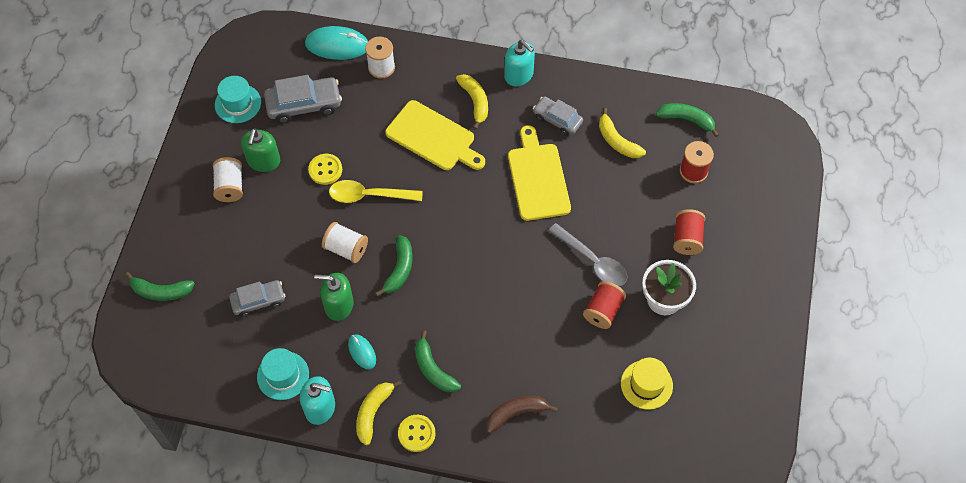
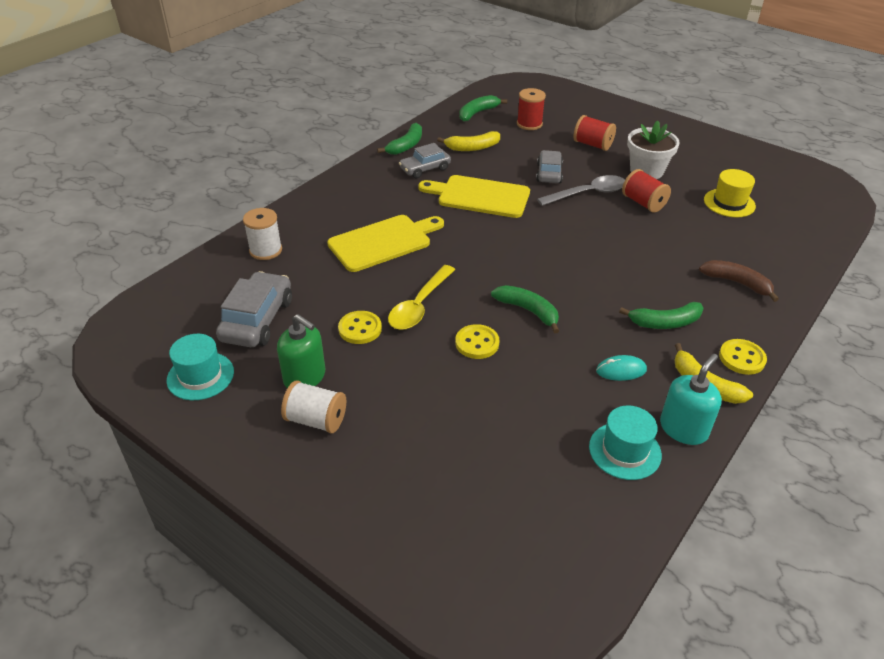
camera: 65 degrees left, 20 degrees down
green banana [125,272,195,301] -> green banana moved to [377,123,422,155]
grey car [229,280,285,317] -> grey car moved to [536,150,563,183]
turquoise mouse [305,26,368,60] -> none
green soap dispenser [314,273,354,321] -> none
white spool [322,222,368,263] -> yellow button [455,324,499,359]
yellow banana [456,74,488,129] -> none
brown banana [486,396,557,433] -> brown banana turned 120 degrees clockwise [699,260,779,302]
turquoise soap dispenser [504,40,535,87] -> none

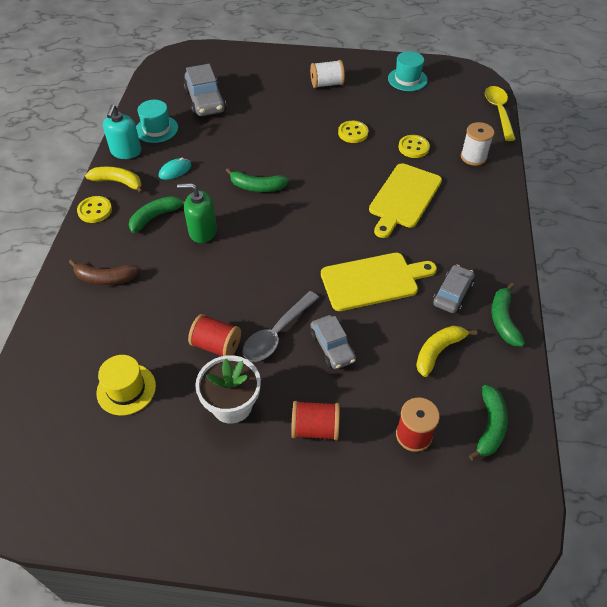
camera: 150 degrees right, 10 degrees up
grey car [216,271,292,347] -> grey car moved to [184,64,226,116]
green soap dispenser [277,314,325,388] -> green soap dispenser moved to [177,183,217,243]
yellow spoon [388,265,455,330] -> yellow spoon moved to [485,86,516,141]
yellow button [455,324,499,359] -> yellow button moved to [398,135,430,158]

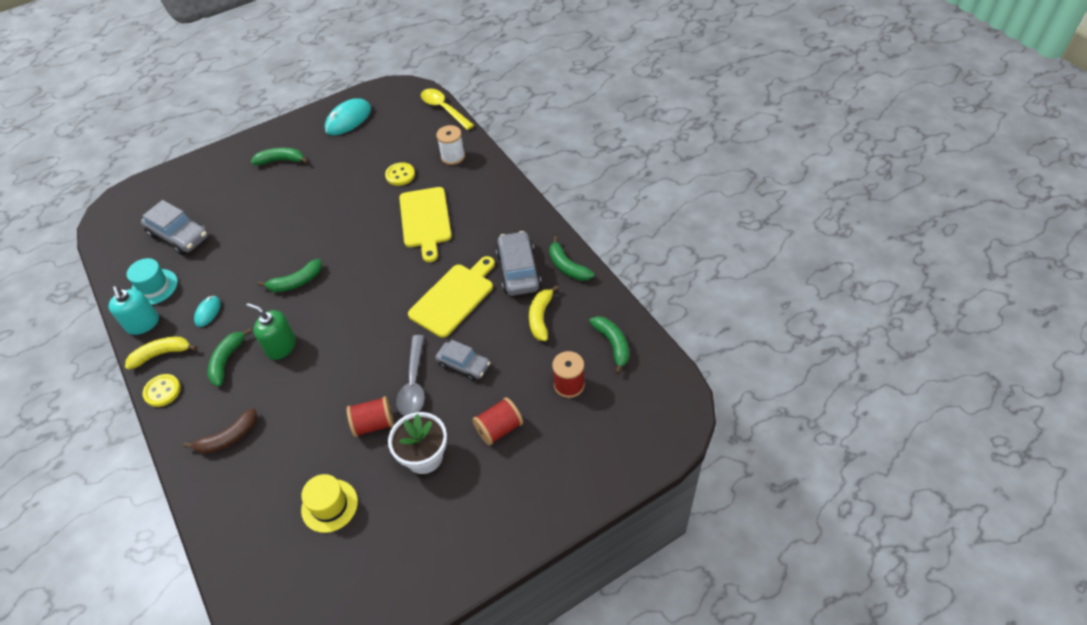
camera: 35 degrees left, 0 degrees up
green soap dispenser [177,183,217,243] -> green soap dispenser turned 60 degrees clockwise [246,303,296,360]
white spool [310,60,345,88] -> green banana [251,148,308,165]
yellow button [338,121,369,143] -> none
turquoise hat [388,51,428,91] -> turquoise mouse [324,98,371,135]
grey car [433,265,474,313] -> grey car [496,231,541,296], size x1.52

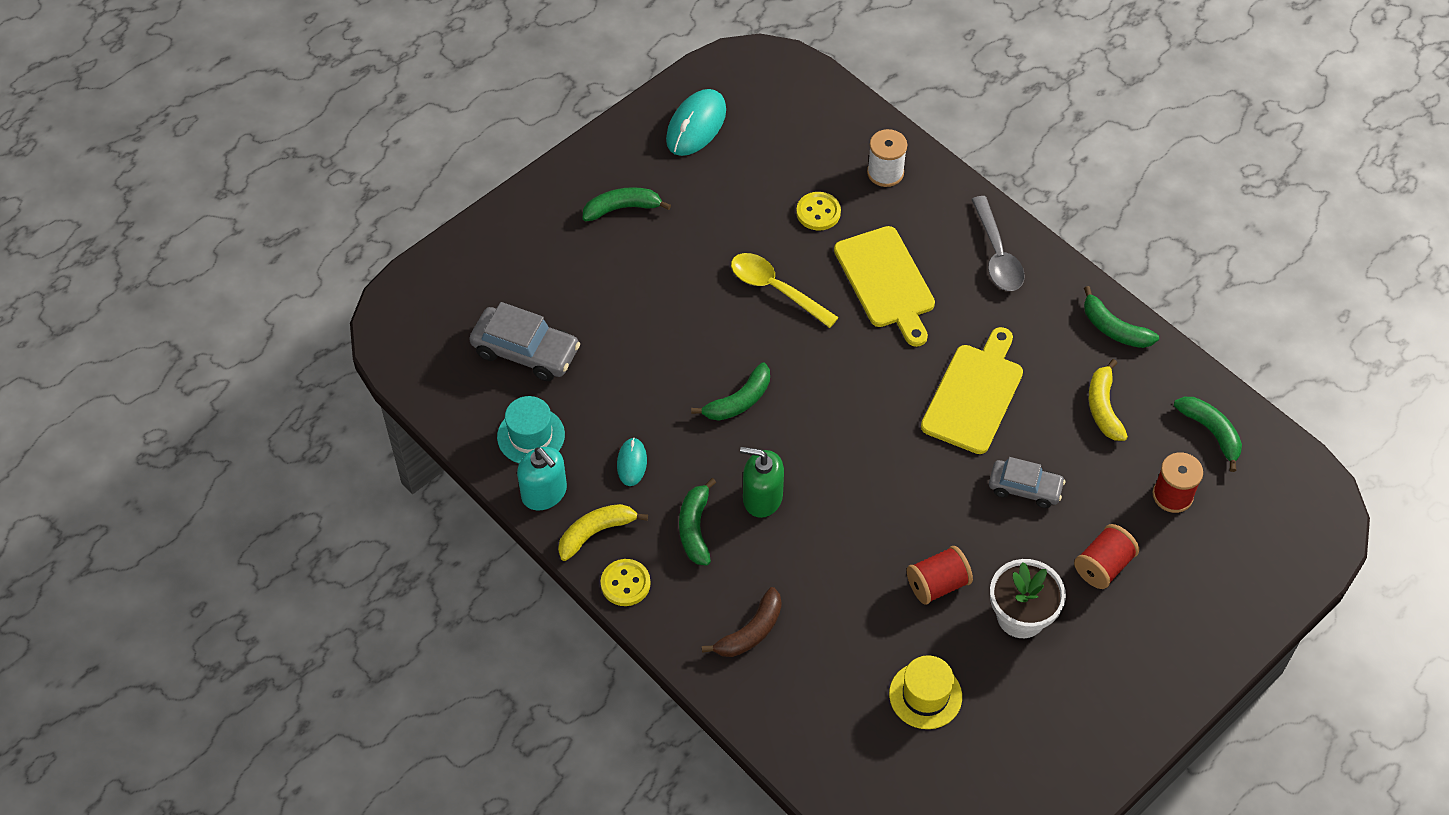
camera: 15 degrees left, 5 degrees up
grey spoon [396,335,425,416] -> grey spoon moved to [971,196,1025,291]
yellow spoon [421,88,474,130] -> yellow spoon moved to [731,253,839,328]
grey car [496,231,541,296] -> none

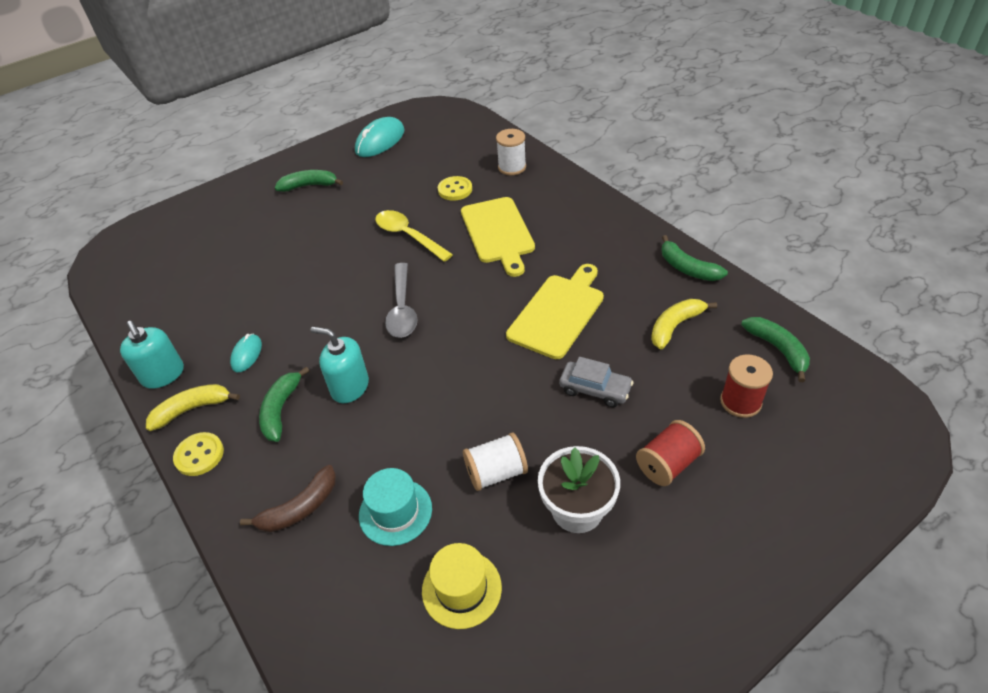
camera: 10 degrees right, 10 degrees down
grey car [469,302,580,381] -> none
turquoise hat [497,396,565,463] -> turquoise hat moved to [359,468,432,546]
green banana [691,362,770,421] -> none
green soap dispenser [740,447,784,518] -> turquoise soap dispenser [311,327,369,403]
red spool [907,546,973,605] -> white spool [463,433,528,491]
grey spoon [971,196,1025,291] -> grey spoon moved to [385,263,418,338]
yellow banana [1089,359,1128,441] -> yellow banana turned 45 degrees clockwise [651,299,717,349]

